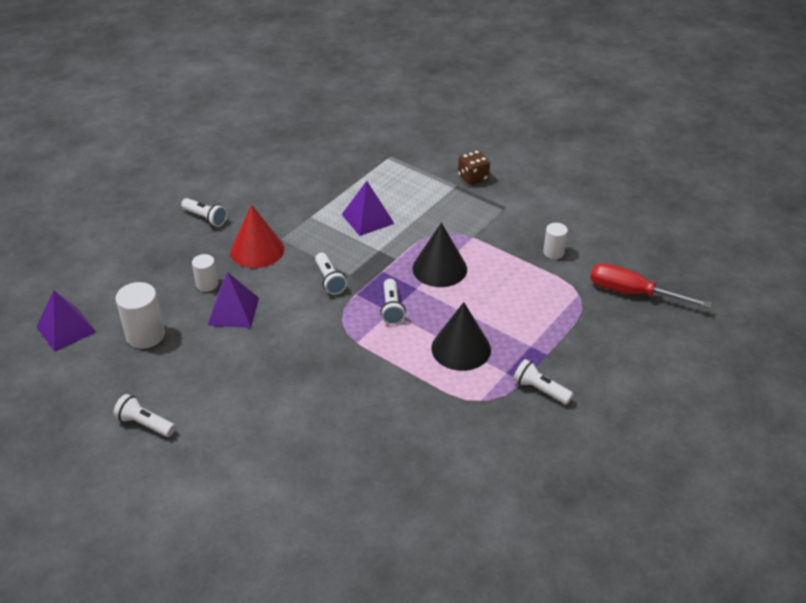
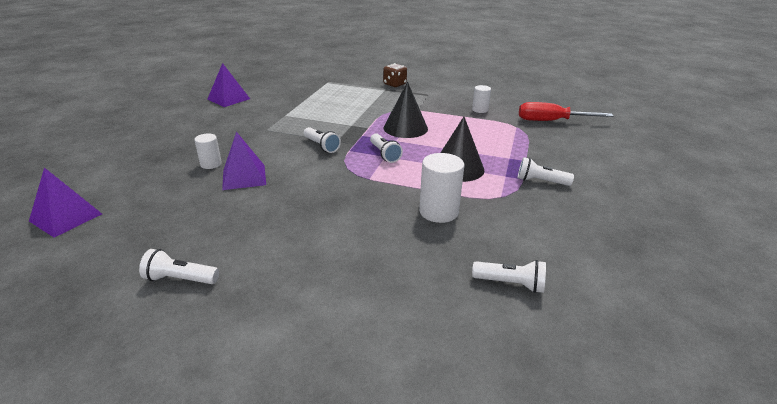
camera: 20 degrees left, 10 degrees down
white cylinder [116,282,165,349] -> white cylinder moved to [419,153,464,223]
white flashlight [181,198,227,227] -> white flashlight moved to [472,260,546,293]
red cone [230,204,284,268] -> none
purple pyramid [342,181,395,236] -> purple pyramid moved to [207,63,250,107]

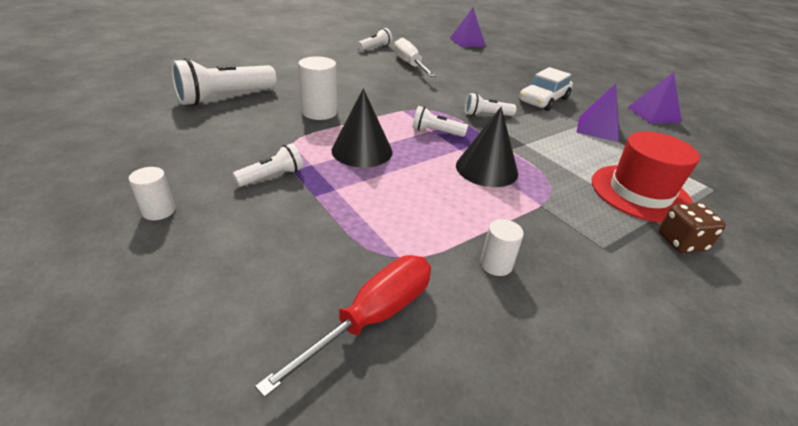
camera: 125 degrees right, 5 degrees up
white cylinder [195,134,222,169] -> white cylinder moved to [129,167,175,220]
purple pyramid [222,132,266,190] -> purple pyramid moved to [576,84,619,142]
white flashlight [472,260,546,293] -> white flashlight [171,58,277,106], size x1.89
none -> white screwdriver [394,38,436,77]
none -> white car [519,67,573,111]
none -> red hat [592,131,700,223]

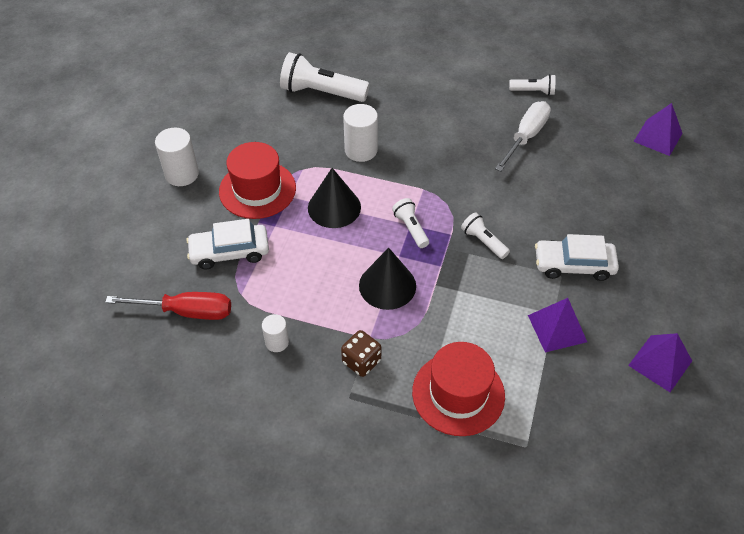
camera: 55 degrees right, 15 degrees up
white cylinder [129,167,175,220] -> white cylinder [155,128,199,186], size x1.67
white flashlight [233,143,303,187] -> red hat [219,142,296,219]
brown dice [658,203,726,253] -> brown dice moved to [341,330,382,377]
none -> white car [186,219,269,269]

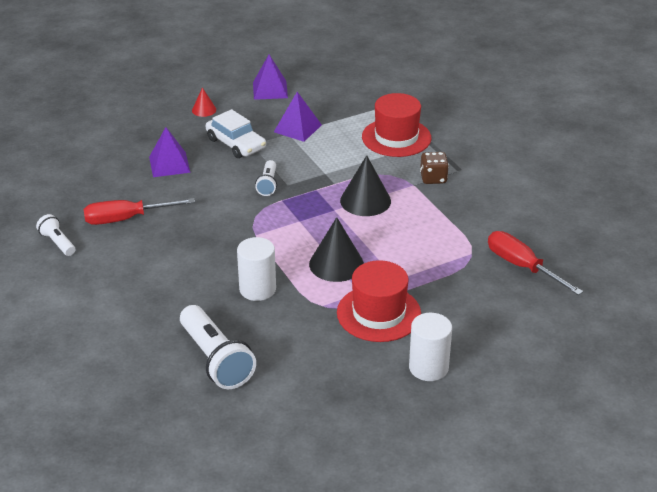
camera: 135 degrees left, 15 degrees down
white car [186,219,269,269] -> none
white cylinder [262,314,289,352] -> none
white flashlight [392,198,429,248] -> none
white screwdriver [495,101,551,171] -> red screwdriver [84,198,195,225]
purple pyramid [634,103,683,156] -> purple pyramid moved to [149,127,191,177]
none -> red cone [192,87,216,117]

